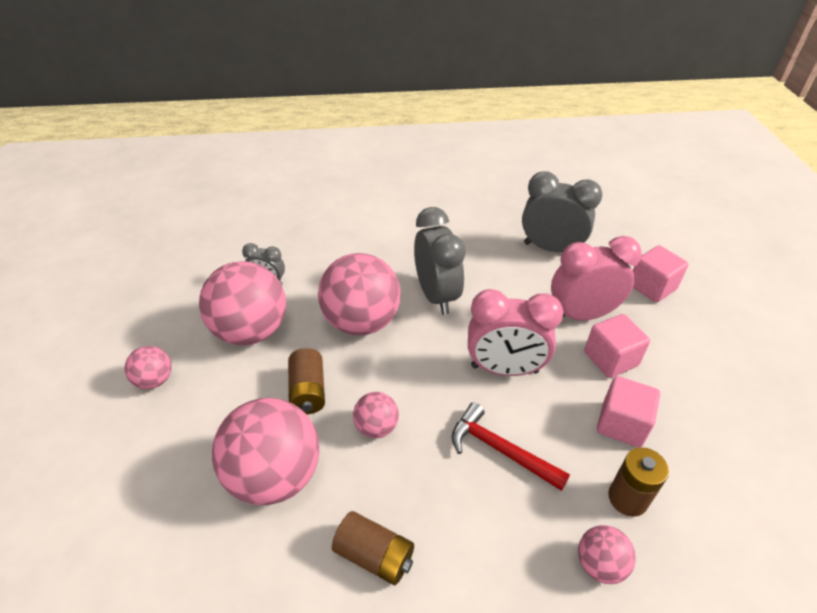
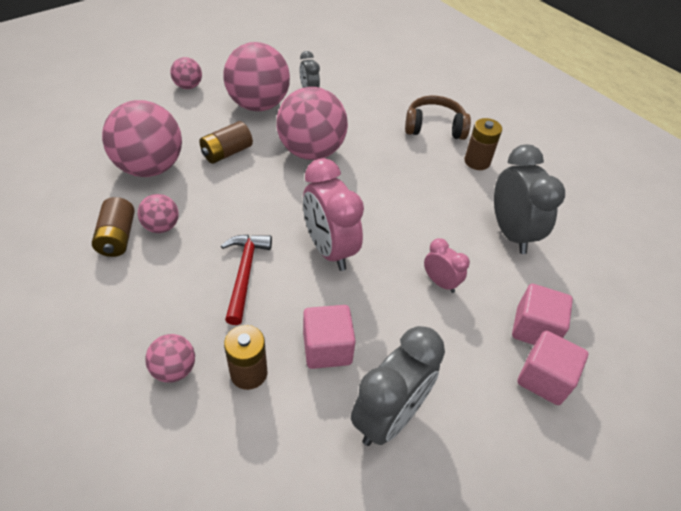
camera: 55 degrees right, 5 degrees up
pink ball [353,392,399,438] -> pink ball moved to [138,194,179,233]
grey clock [414,207,466,315] -> grey clock moved to [351,326,445,446]
pink clock [551,236,642,321] -> pink clock [424,238,470,293], size x0.53
pink cube [584,314,650,378] -> pink cube moved to [517,331,588,405]
none -> brown headphones [405,96,471,140]
none -> brown battery [465,118,502,170]

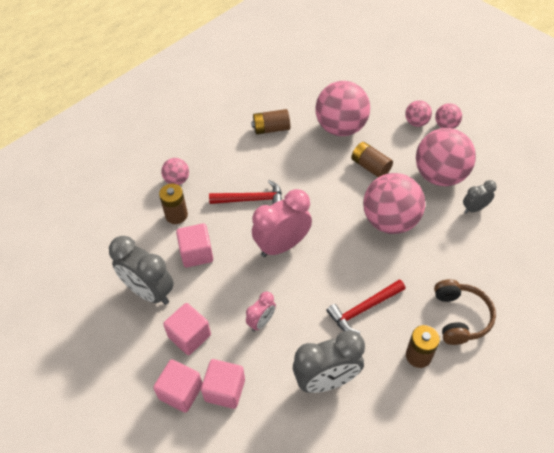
camera: 90 degrees right, 5 degrees up
pink ball [138,194,179,233] -> pink ball moved to [405,100,432,127]
none -> pink cube [163,303,211,355]
none -> red hammer [326,279,405,334]

